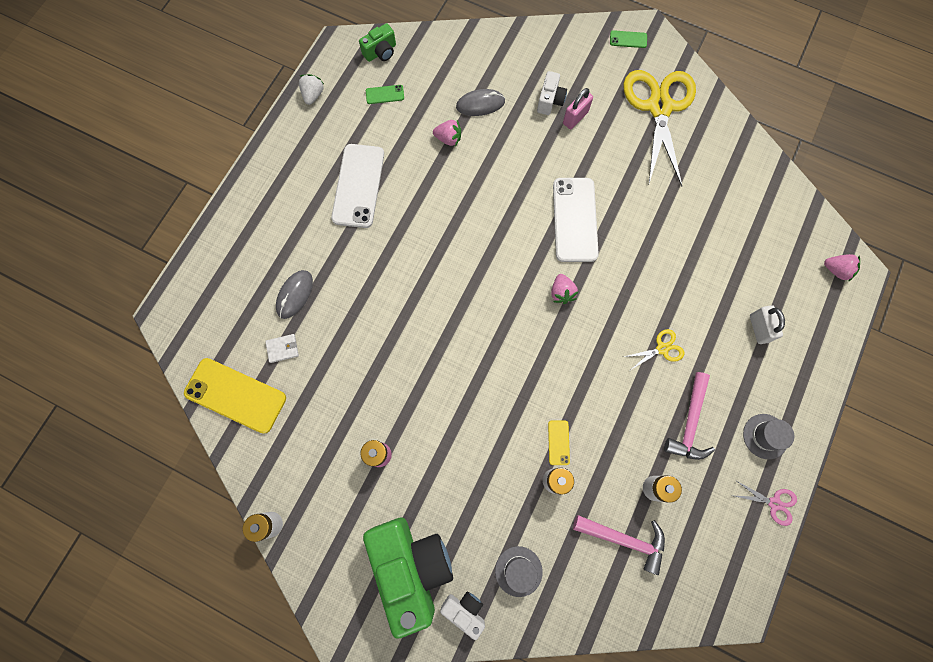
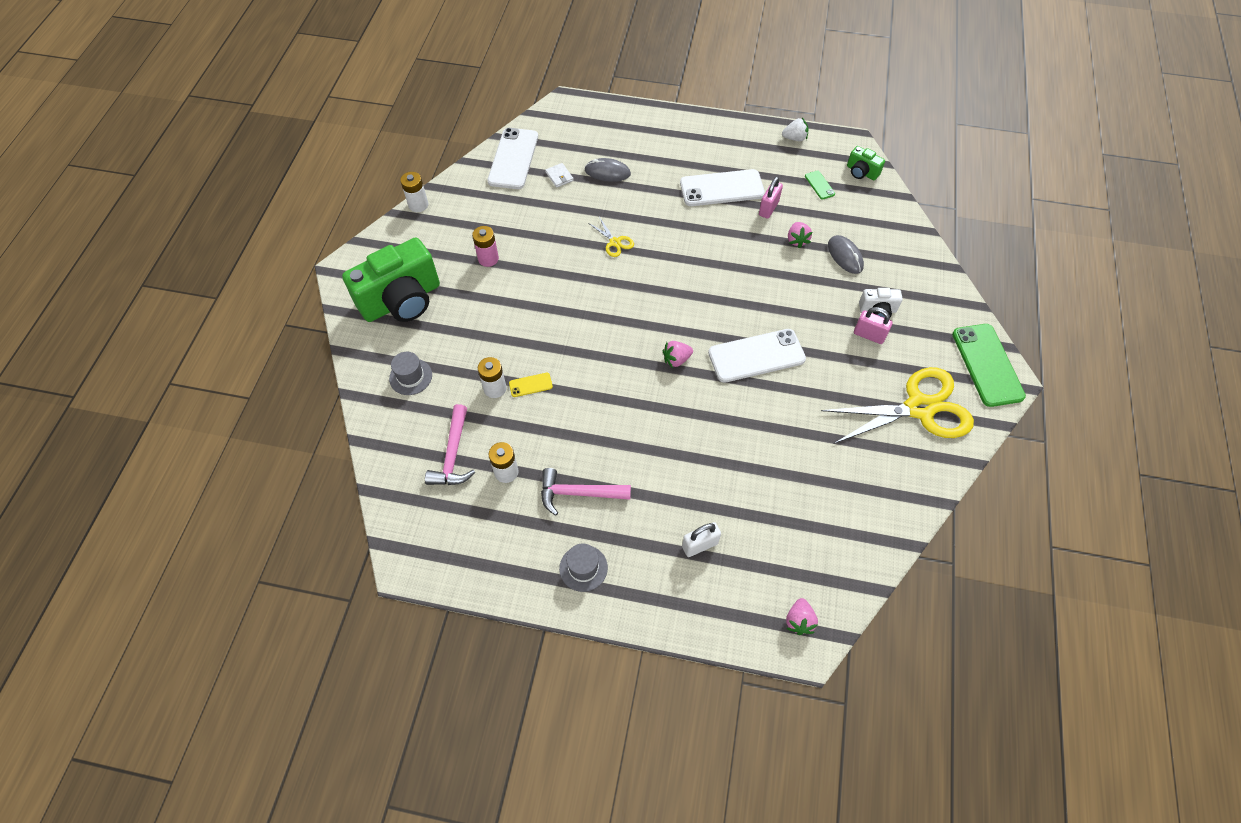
camera: 75 degrees right, 15 degrees down
yellow phone [184,358,286,434] -> white phone [487,128,538,189]
white camera [440,592,485,640] -> none
green phone [610,30,647,48] -> green phone [952,324,1026,407], size x2.24
yellow scissors [624,329,684,370] -> yellow scissors moved to [588,217,634,257]
pink scissors [730,480,797,526] -> none
none -> pink padlock [759,177,783,219]

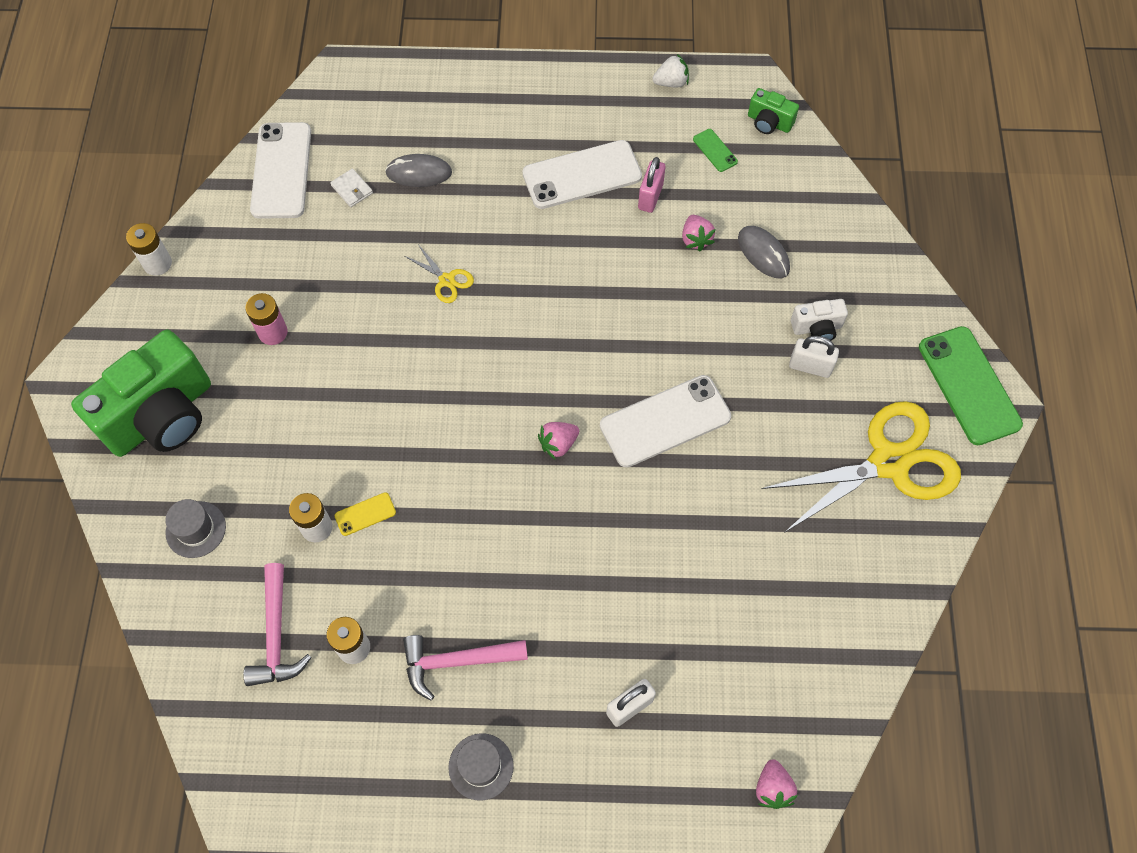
camera: 10 degrees left, 5 degrees up
pink padlock [854,307,893,344] -> white padlock [789,336,839,378]

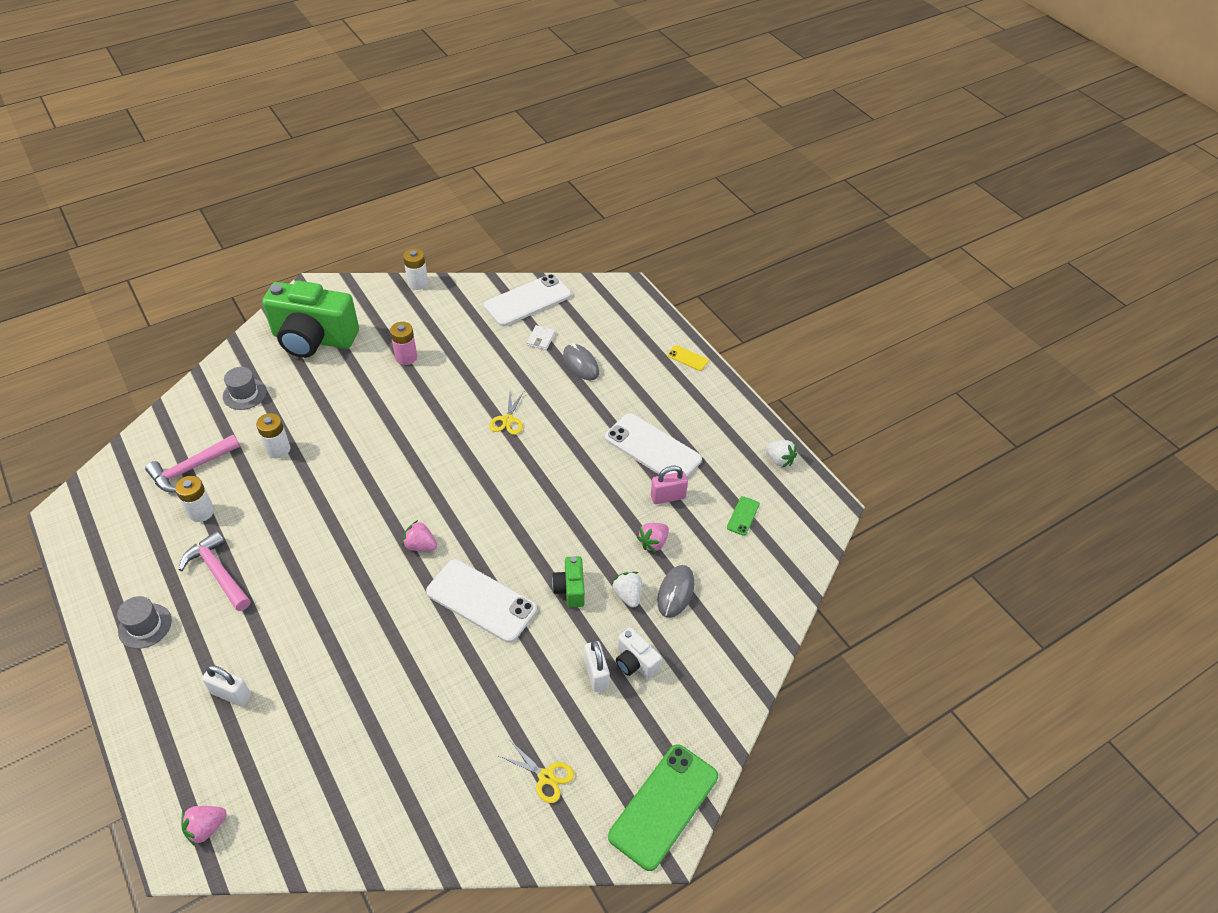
camera: 55 degrees right, 15 degrees down
yellow phone [335,492,396,536] -> yellow phone moved to [667,345,709,371]
green camera [748,88,799,134] -> green camera moved to [552,556,585,608]
yellow scissors [761,401,961,533] -> yellow scissors [499,742,574,803], size x0.42
none -> white strawberry [612,572,642,608]

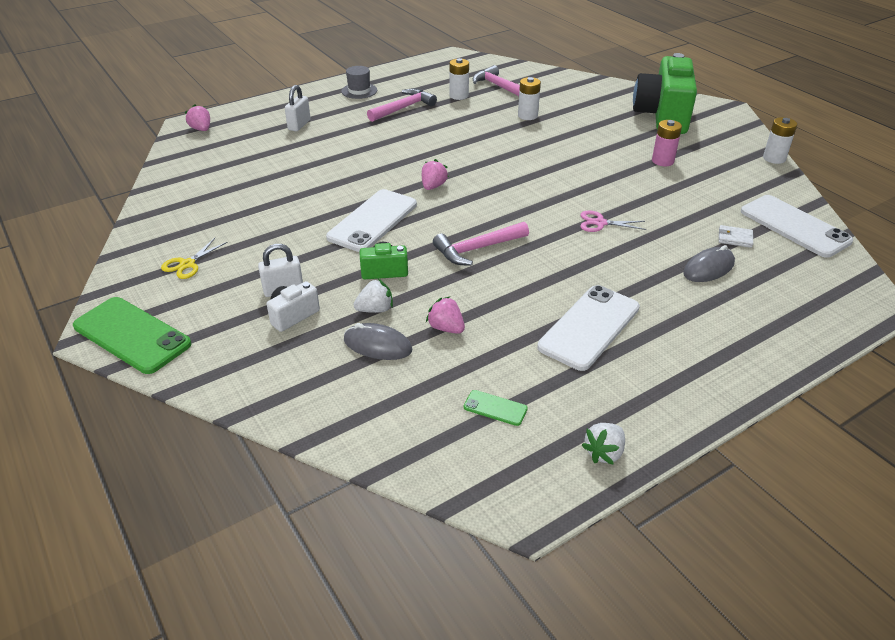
camera: 90 degrees right, 10 degrees down
grey hat [223,367,267,410] -> none
yellow scissors [489,392,524,435] -> pink scissors [580,211,646,232]
pink padlock [651,466,688,504] -> none
yellow phone [667,345,709,371] -> none
none -> pink hammer [433,222,529,266]

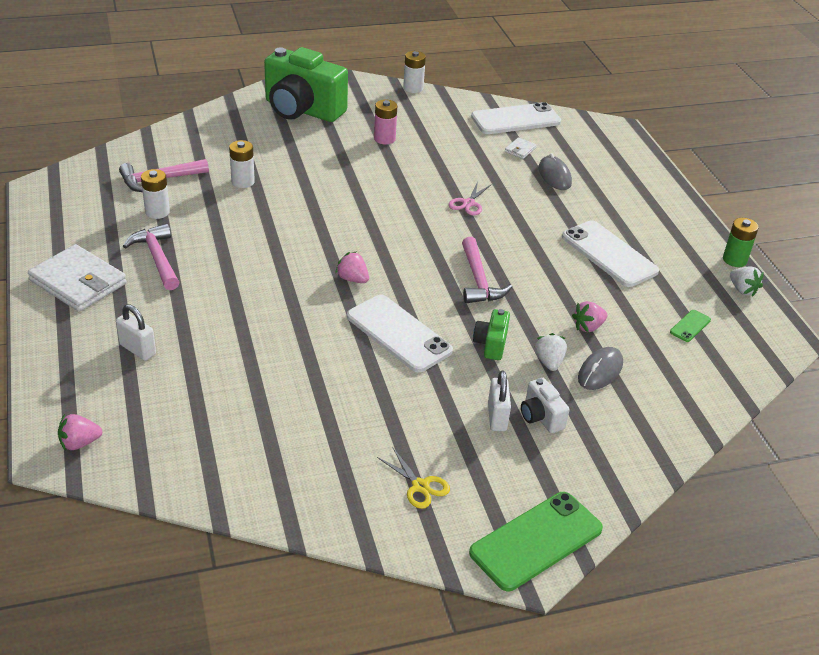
camera: 75 degrees left, 0 degrees up
grey hat [341,66,377,99] -> white wallet [28,244,127,312]
none -> green battery [723,218,759,267]

